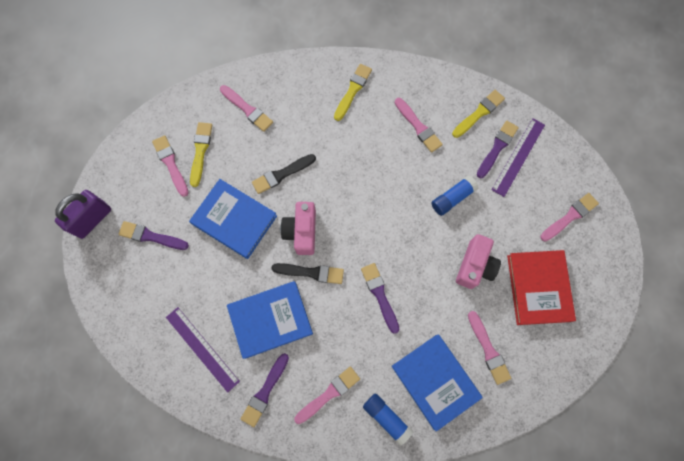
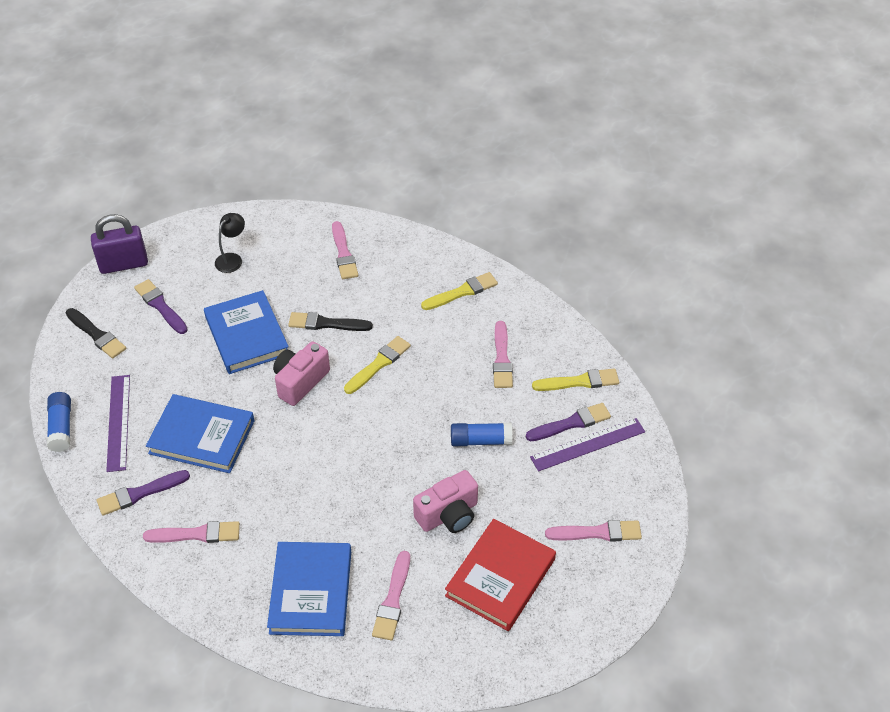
camera: 35 degrees right, 25 degrees down
pink brush [152,135,188,197] -> black lamp [215,213,245,273]
yellow brush [190,122,212,187] -> yellow brush moved to [344,336,411,394]
black brush [271,263,344,284] -> black brush moved to [66,308,126,359]
purple brush [361,263,399,334] -> none
blue glue stick [363,393,413,446] -> blue glue stick moved to [47,392,71,452]

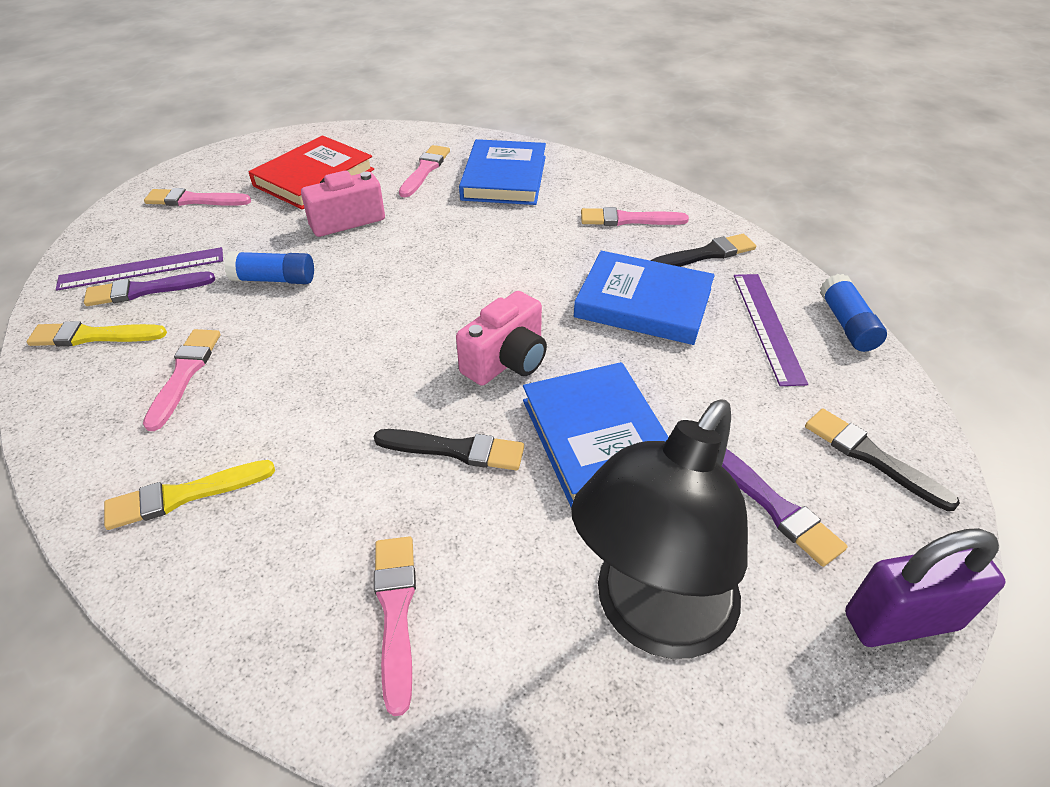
camera: 175 degrees left, 5 degrees down
purple brush [97,470,190,516] -> black brush [651,234,756,267]
black lamp [215,213,245,273] -> black lamp [571,399,748,659], size x2.29
yellow brush [344,336,411,394] -> none

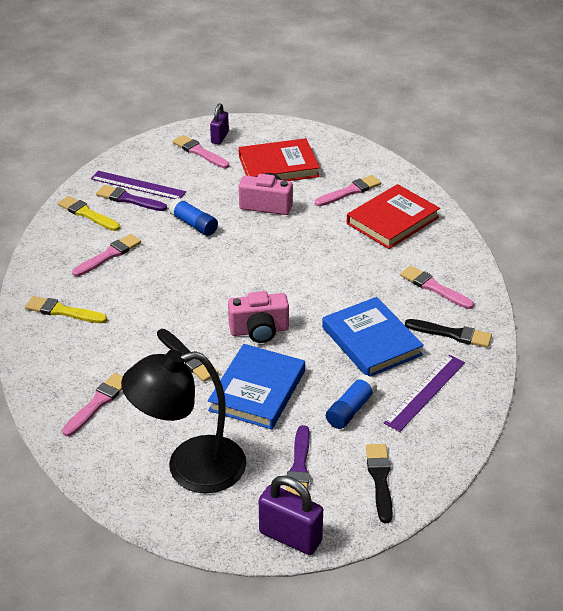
camera: 40 degrees right, 5 degrees down
blue book [459,139,546,205] -> red book [347,184,440,249]
blue glue stick [820,274,887,352] -> blue glue stick moved to [326,374,377,429]
none -> purple padlock [210,103,229,144]

